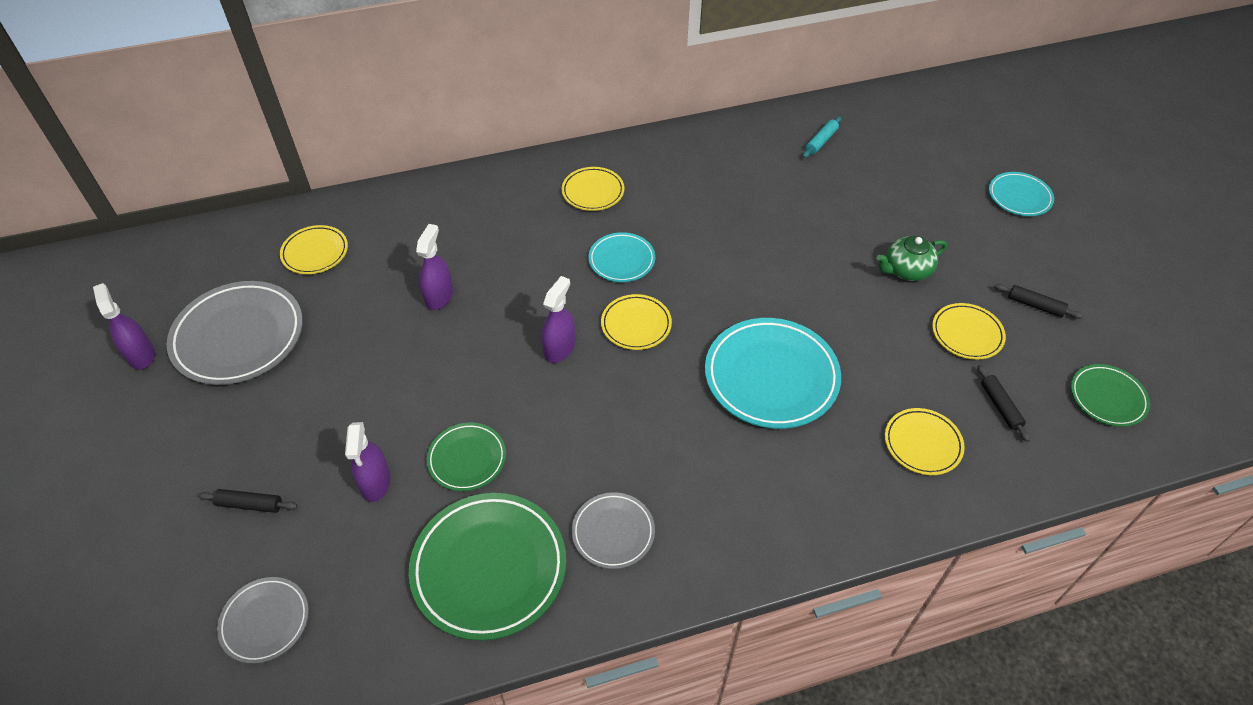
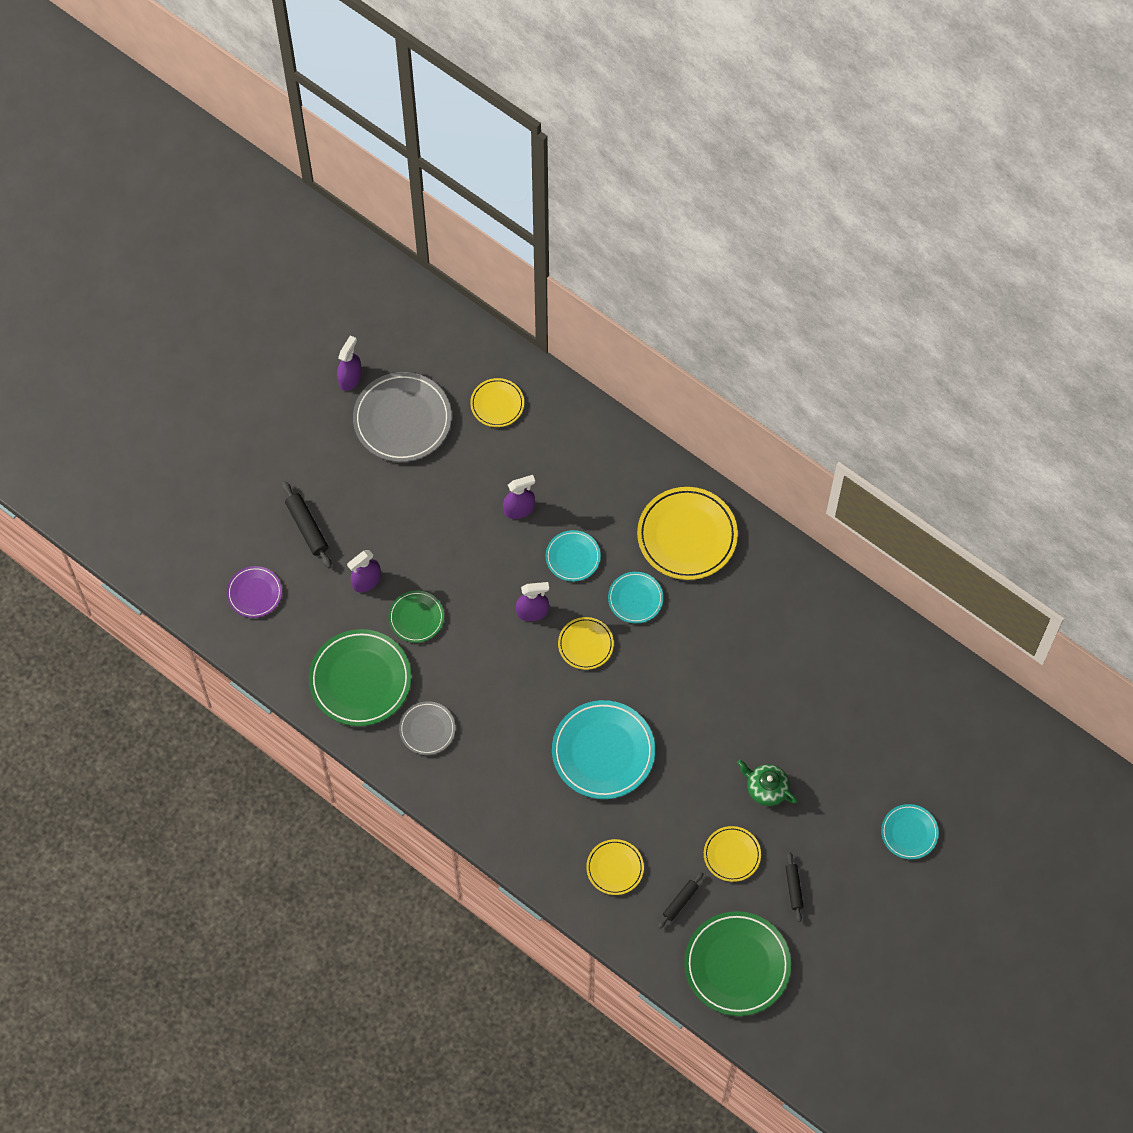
camera: 55 degrees right, 15 degrees up
black rolling pin [198,489,297,513] -> black rolling pin [282,481,332,568], size x1.53
grey plate [217,577,309,664] -> purple plate [227,566,282,618]
yellow plate [562,167,624,211] -> yellow plate [637,487,738,580], size x1.83
turquoise rolling pin [803,116,842,158] -> none
green plate [1071,364,1150,427] -> green plate [684,911,791,1016], size x1.83
none -> turquoise plate [546,530,601,582]

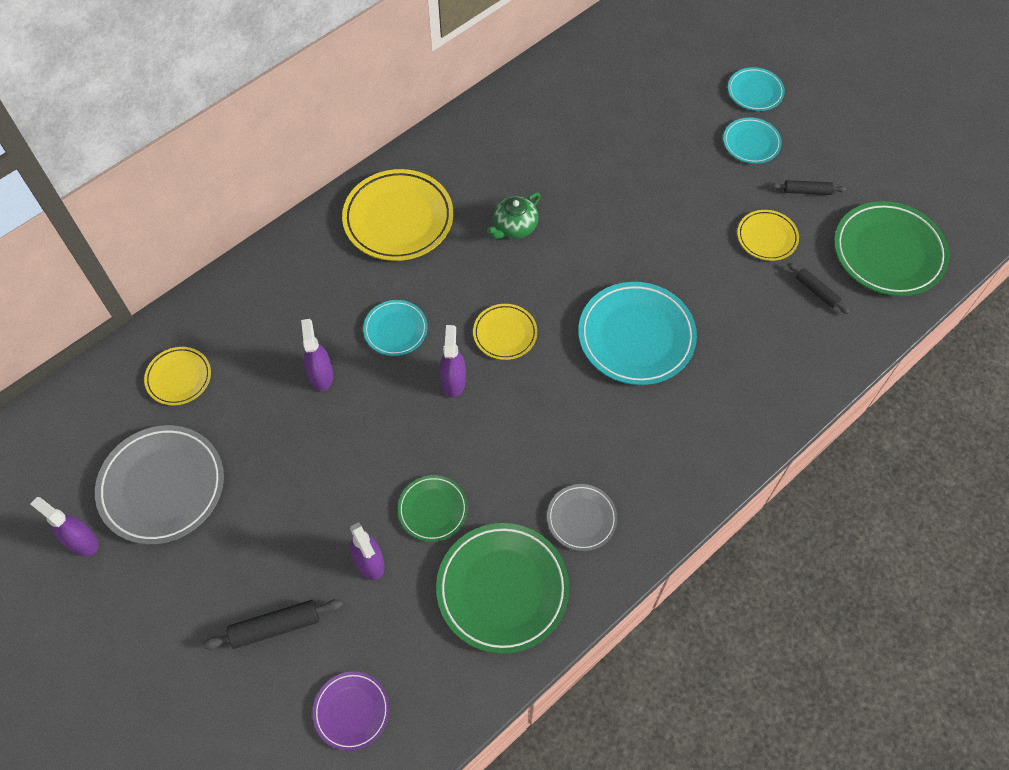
camera: 80 degrees left, 5 degrees down
yellow plate [586,839,644,895] -> none
turquoise plate [608,572,664,624] -> turquoise plate moved to [723,117,782,164]
green teapot [737,760,797,806] -> green teapot moved to [487,192,540,239]

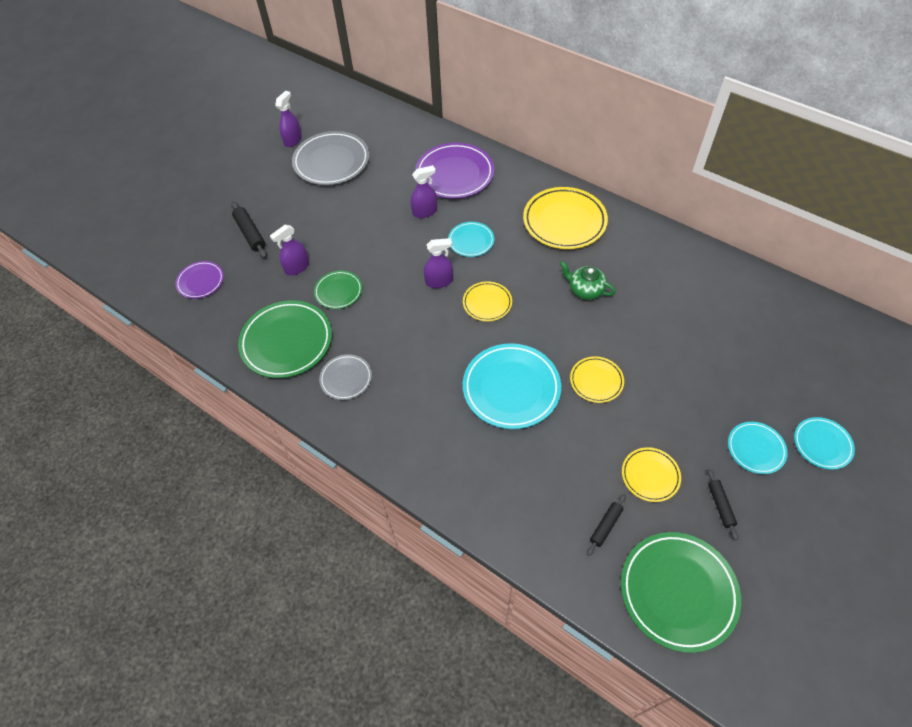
camera: 80 degrees right, 5 degrees down
yellow plate [144,347,211,405] -> yellow plate moved to [570,356,624,403]
none -> purple plate [415,143,494,199]

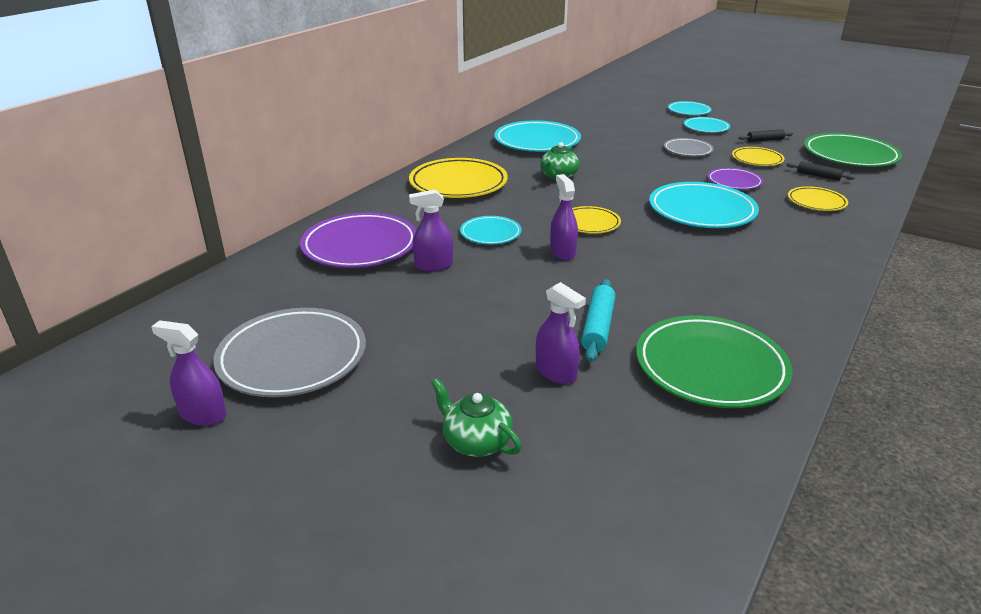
camera: 95 degrees left, 25 degrees down
purple plate [175,261,224,299] -> purple plate moved to [708,168,763,190]
black rolling pin [231,201,267,258] -> green teapot [431,379,521,457]
green plate [314,270,362,309] -> turquoise rolling pin [581,279,616,362]
grey plate [319,354,372,400] -> grey plate moved to [664,138,714,156]
purple spray bottle [411,165,437,218] -> purple spray bottle turned 75 degrees counterclockwise [409,190,453,272]
yellow plate [570,356,624,403] -> yellow plate moved to [788,186,848,211]
none -> turquoise plate [494,120,581,152]

